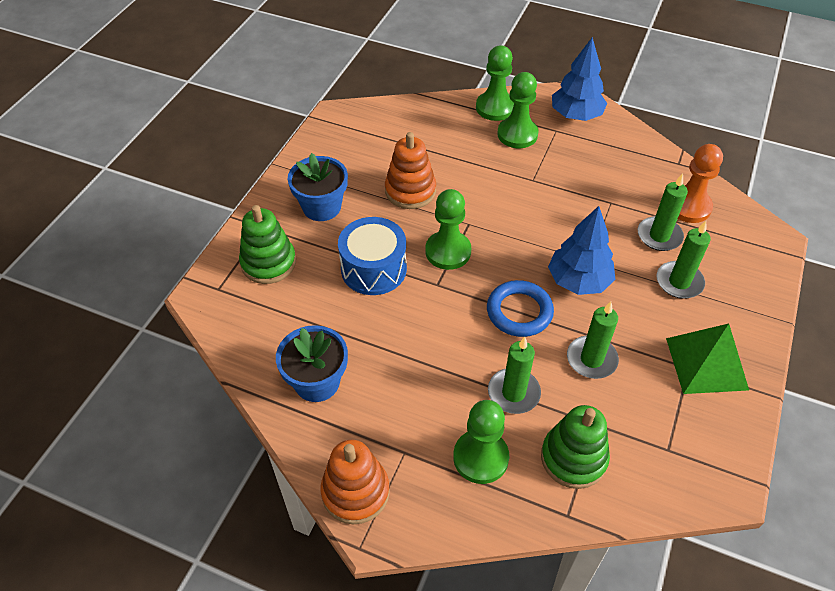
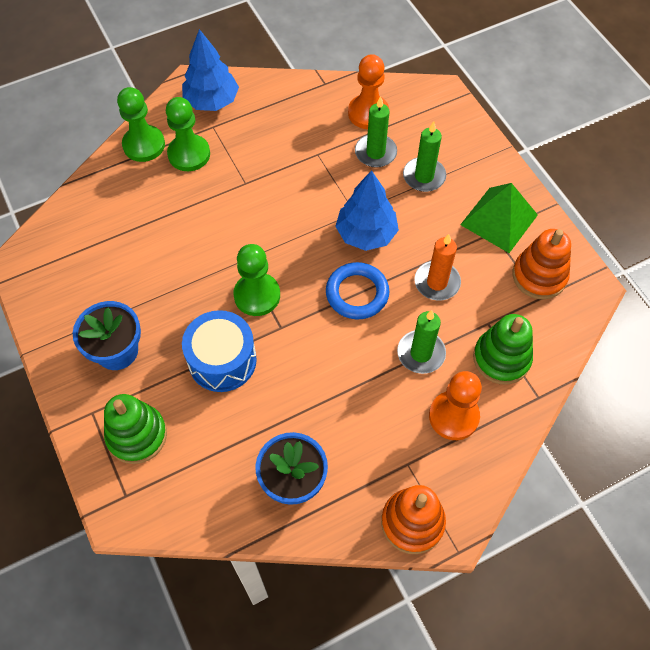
camera: 50 degrees left, 10 degrees up
orange stacking toy [385,132,436,209] -> orange stacking toy moved to [513,229,571,299]
green pawn [453,400,509,484] -> orange pawn [429,371,482,440]
green candle [567,302,619,379] -> orange candle [414,234,461,301]

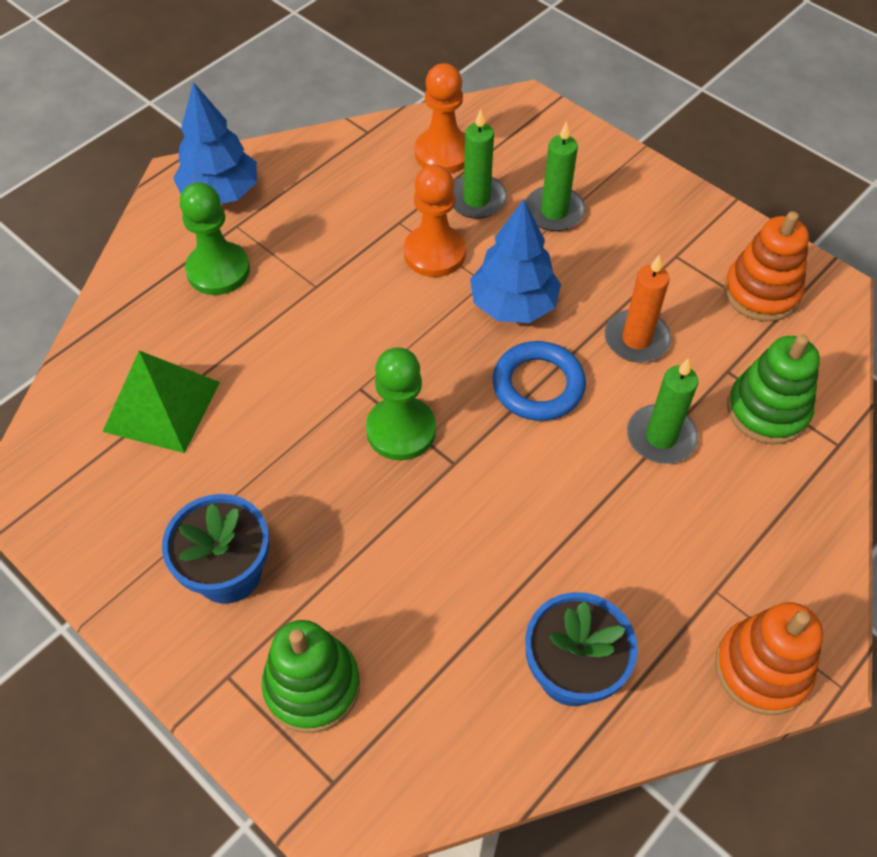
camera: 20 degrees left, 5 degrees down
green pawn [117,87,165,162] -> none
blue drum [182,310,257,392] -> none
orange pawn [429,371,482,440] -> orange pawn moved to [404,165,466,277]
green pyramid [460,183,538,253] -> green pyramid moved to [102,351,220,453]

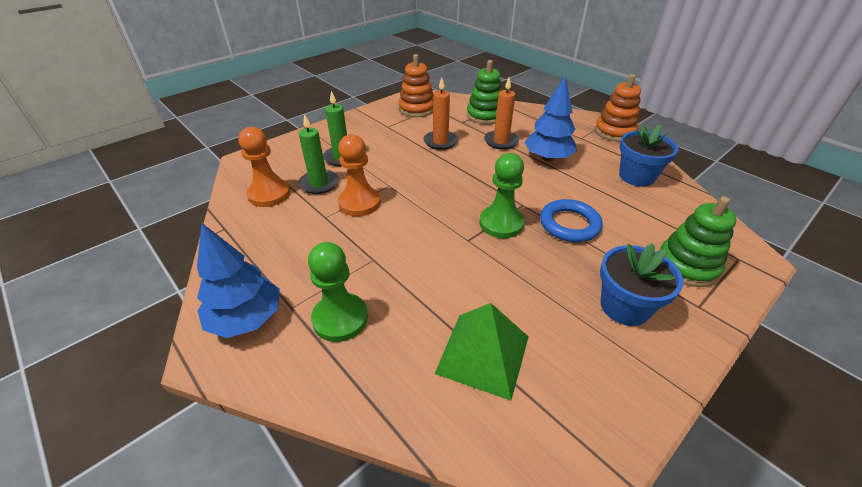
camera: 85 degrees left, 15 degrees down
blue tree [470,199,561,323] -> blue tree moved to [524,76,577,161]
blue ring [493,341,586,421] -> blue ring moved to [540,199,603,242]
green candle [627,358,698,464] -> orange candle [484,78,519,150]

